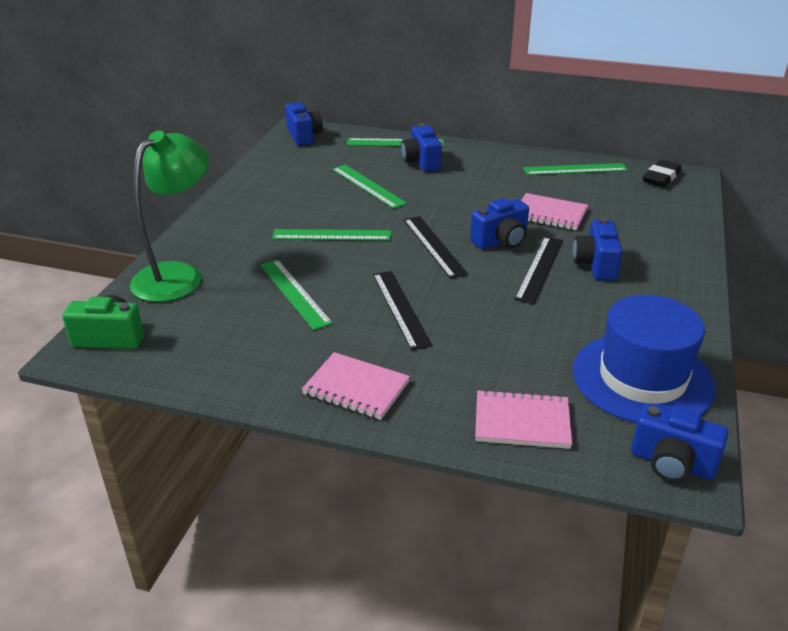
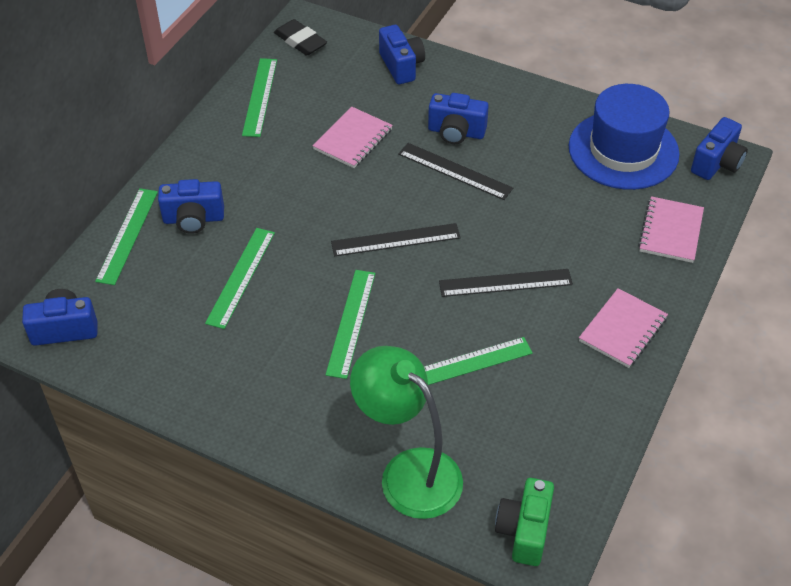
camera: 80 degrees left, 15 degrees up
green ruler [332,165,407,209] -> green ruler turned 45 degrees counterclockwise [205,228,275,329]
blue camera [470,198,529,249] -> blue camera moved to [379,25,425,84]

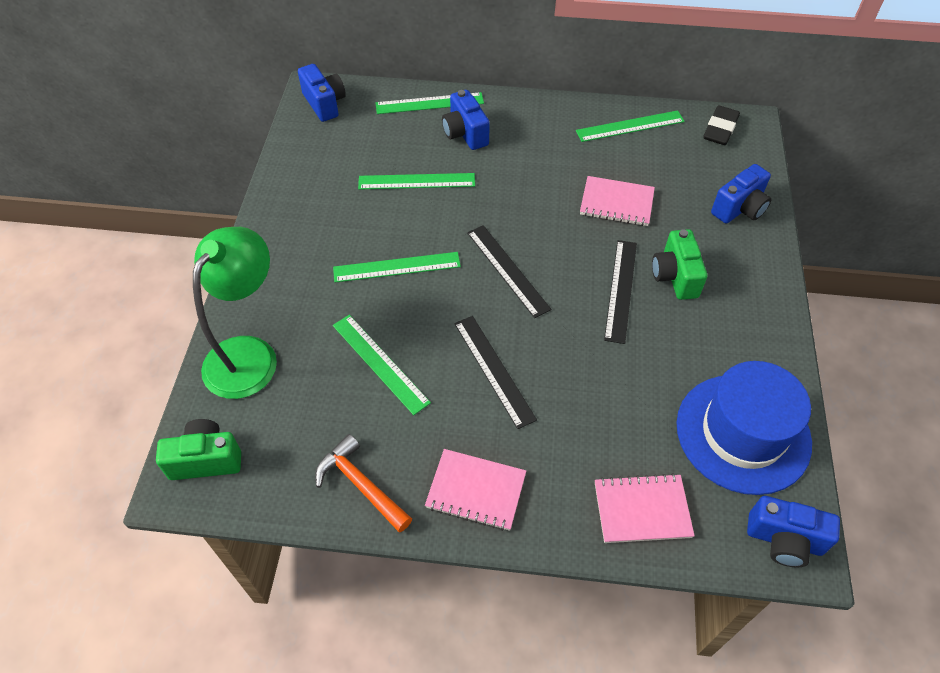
camera: 70 degrees right, 5 degrees up
blue camera [428,93,489,144] -> green camera [652,229,707,300]
none -> orange hammer [315,434,412,532]

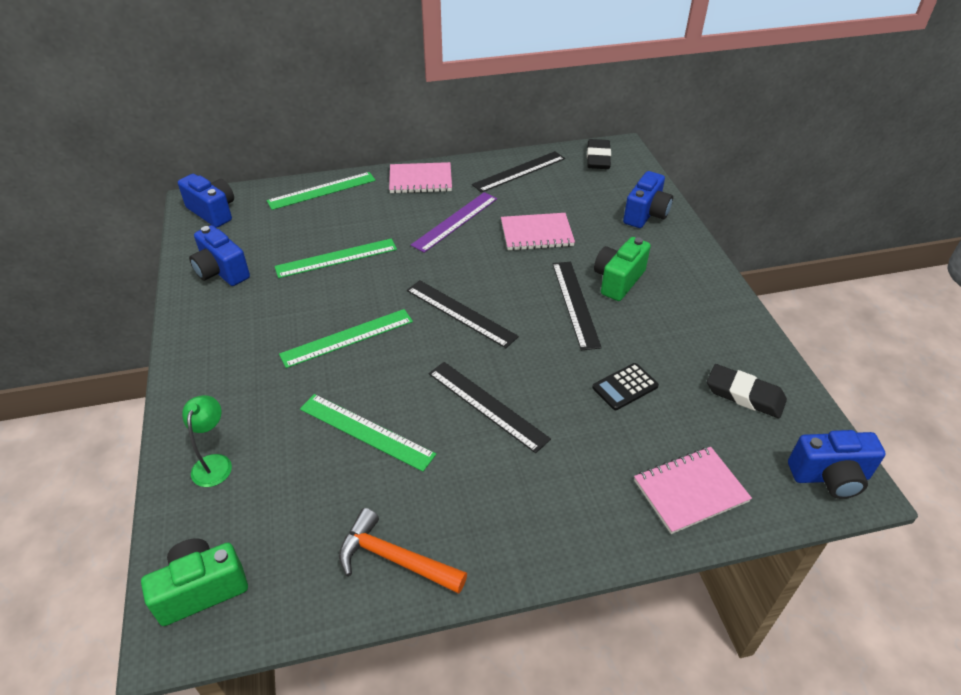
camera: 20 degrees left, 10 degrees down
green lamp [193,227,277,399] -> green lamp [182,395,232,487], size x0.46
pink notebook [425,449,526,531] -> pink notebook moved to [389,162,452,194]
blue camera [442,90,490,150] -> blue camera moved to [189,225,250,286]
green ruler [576,110,685,142] -> black ruler [472,151,565,193]
green camera [652,229,707,300] -> green camera turned 60 degrees clockwise [594,237,651,301]
blue hat [676,361,812,495] -> black eraser [707,364,787,418]
none -> purple ruler [411,192,497,253]
none -> black calculator [592,363,659,410]

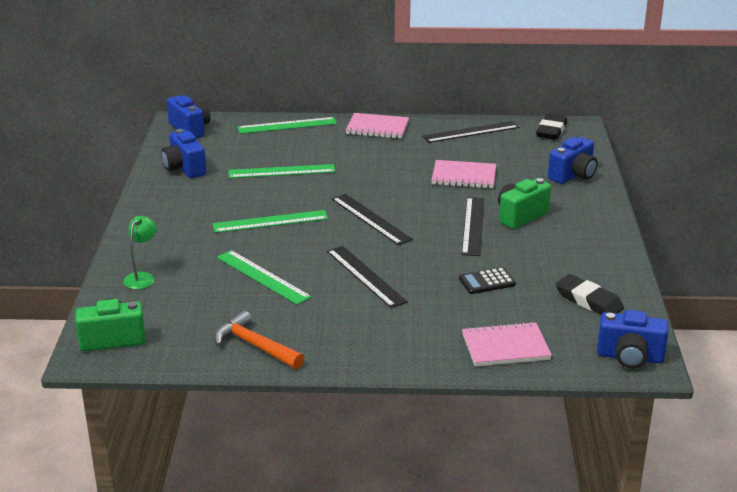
camera: 15 degrees right, 15 degrees down
purple ruler [411,192,497,253] -> none

